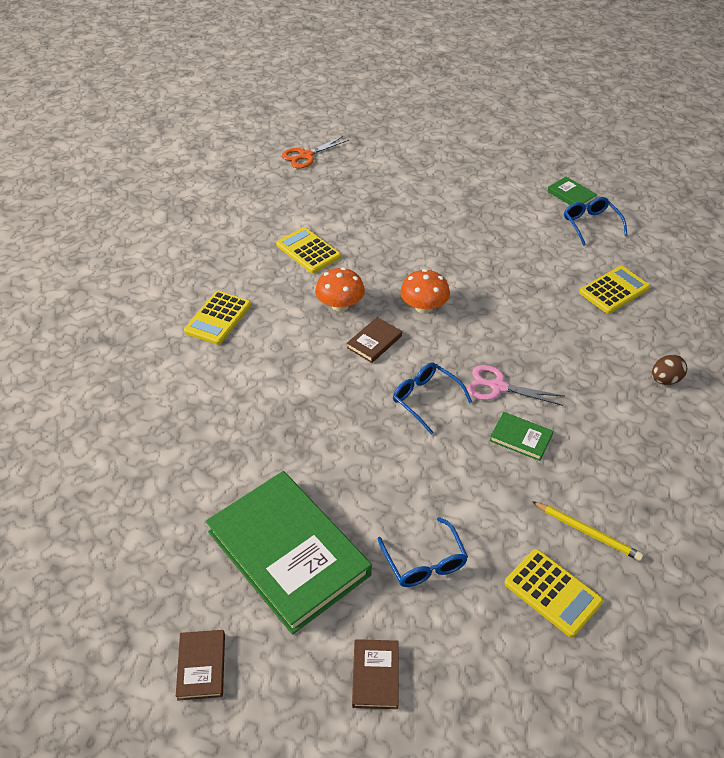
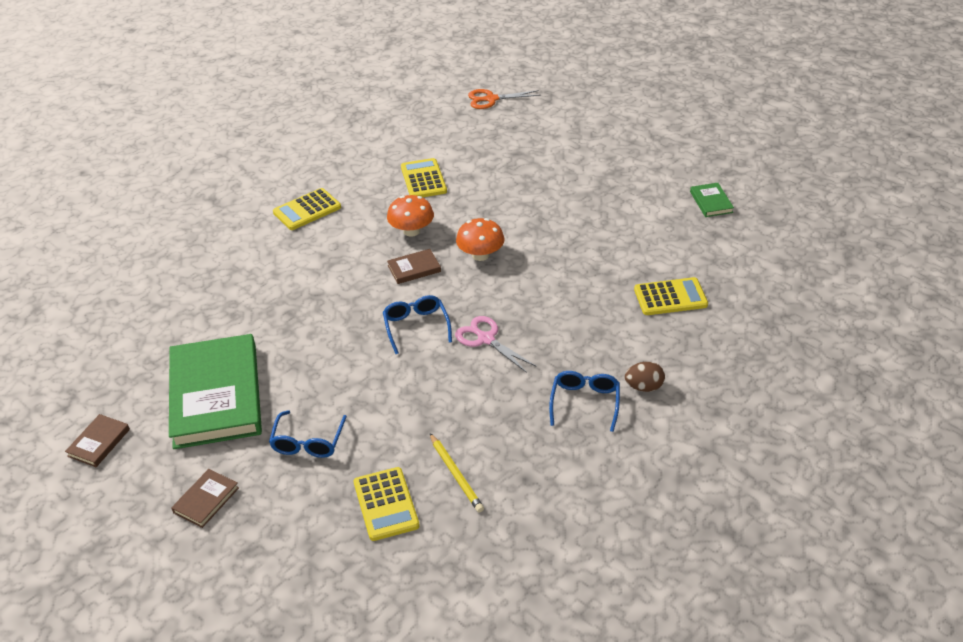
camera: 30 degrees right, 5 degrees down
green book [490,412,553,461] -> none
blue glasses [564,197,628,246] -> blue glasses moved to [549,371,620,432]

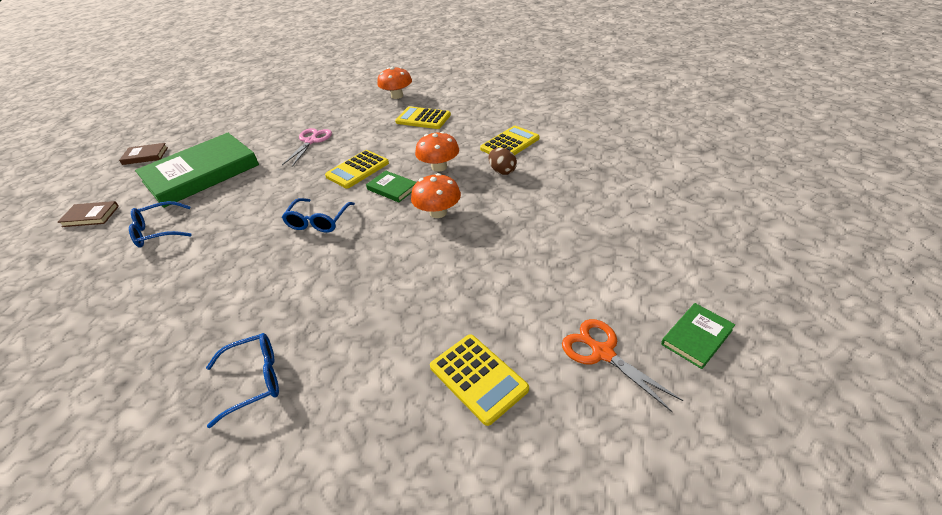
camera: 60 degrees right, 0 degrees up
yellow calculator [354,467,420,541] -> yellow calculator moved to [325,150,389,189]
blue glasses [383,295,452,354] -> blue glasses turned 150 degrees clockwise [282,198,355,233]
brown book [387,249,441,284] -> green book [366,170,417,202]
yellow pencil [430,433,484,513] -> none
pink scissors [455,316,537,373] -> pink scissors moved to [282,128,332,167]
orange scissors [468,89,541,109] -> orange scissors moved to [562,319,683,412]
brown egg [625,362,665,392] -> brown egg moved to [488,148,517,175]
none -> orange mushroom [377,67,412,99]

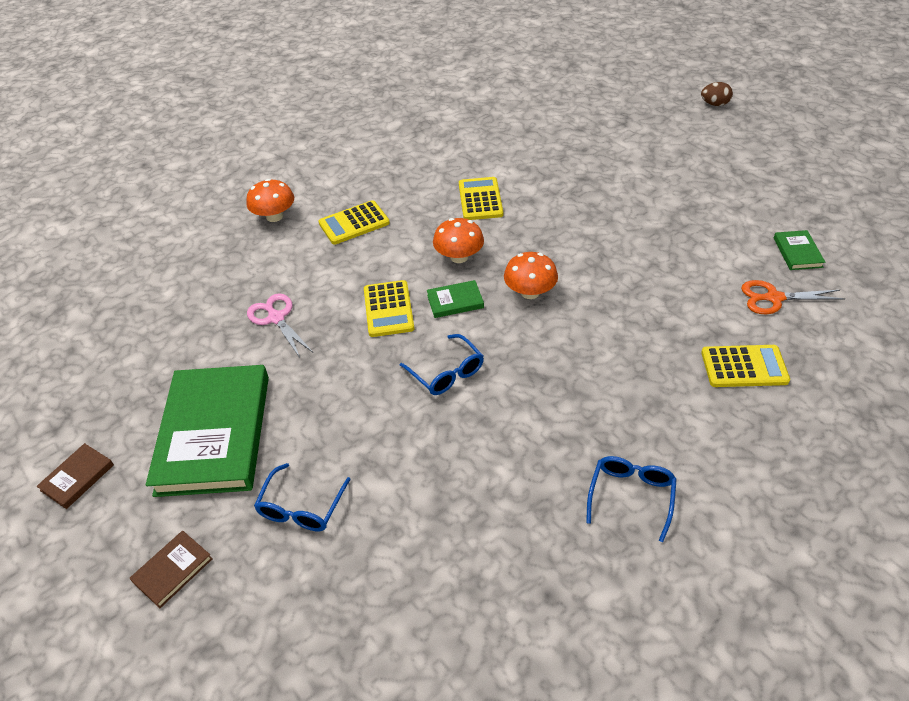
camera: 50 degrees left, 5 degrees up
brown egg [488,148,517,175] -> brown egg moved to [701,82,733,106]

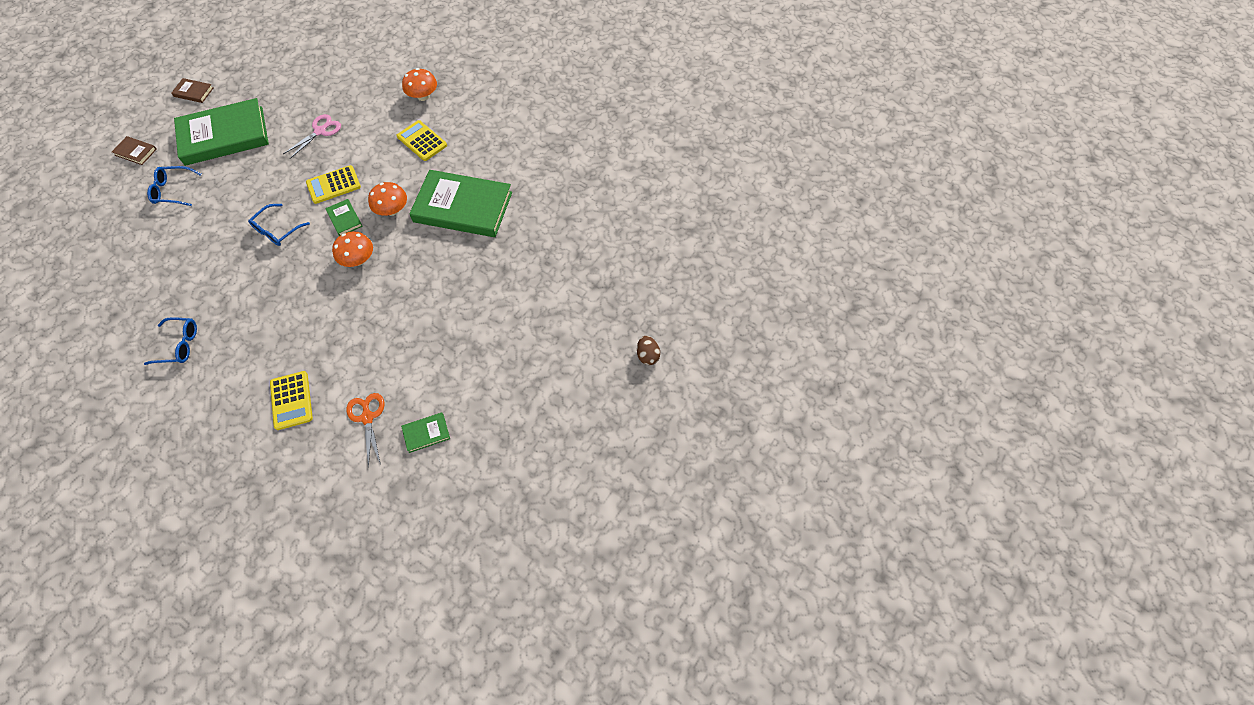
camera: 70 degrees right, 15 degrees up
yellow calculator [459,177,503,220] -> green book [409,170,512,237]

